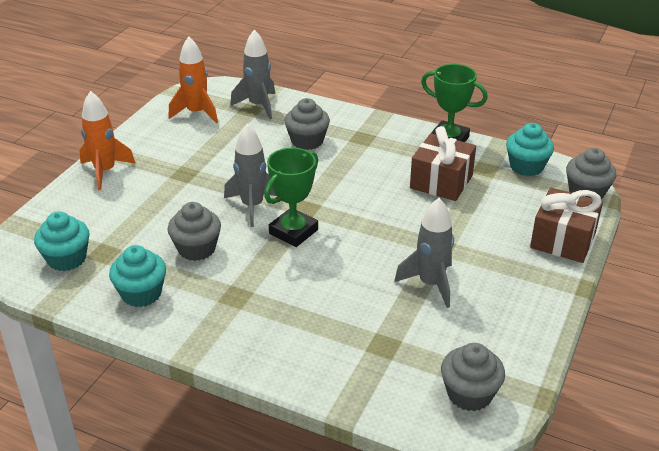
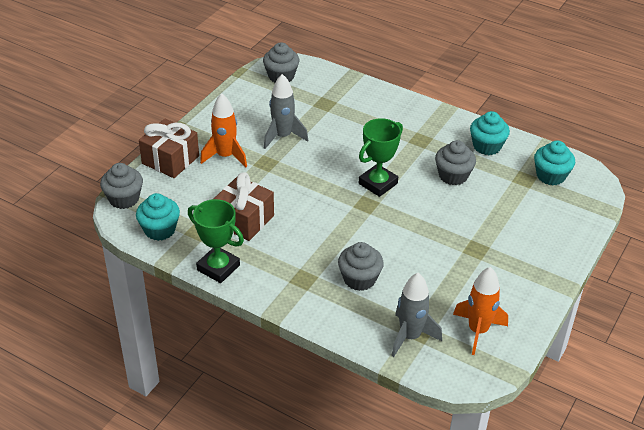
camera: 175 degrees left, 5 degrees up
orange rocket [79,91,135,190] -> orange rocket moved to [200,93,247,167]
grey rocket [224,124,277,227] -> none

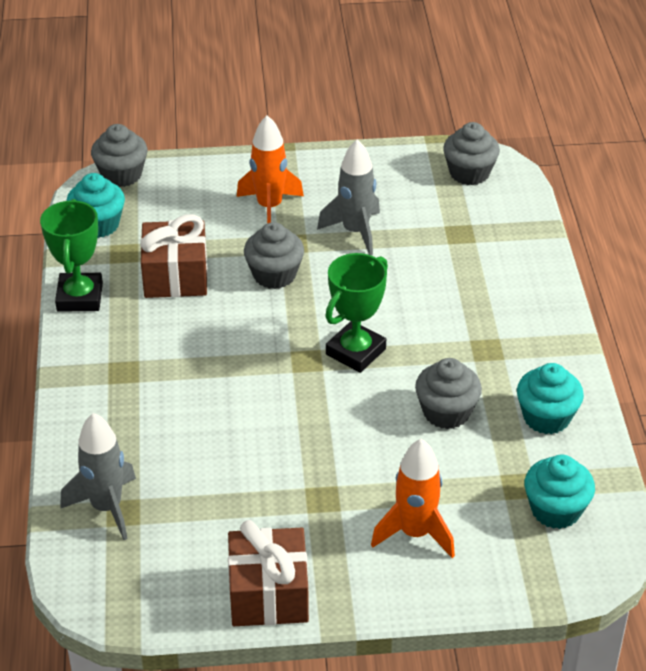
camera: 55 degrees right, 0 degrees up
brown gift [139,119,199,178] -> brown gift moved to [228,520,309,626]
grey cupcake [338,242,384,291] -> grey cupcake moved to [244,222,304,289]
green trophy [359,118,403,197] -> green trophy turned 60 degrees counterclockwise [325,253,388,373]
orange rocket [453,267,508,355] -> orange rocket moved to [371,439,455,558]

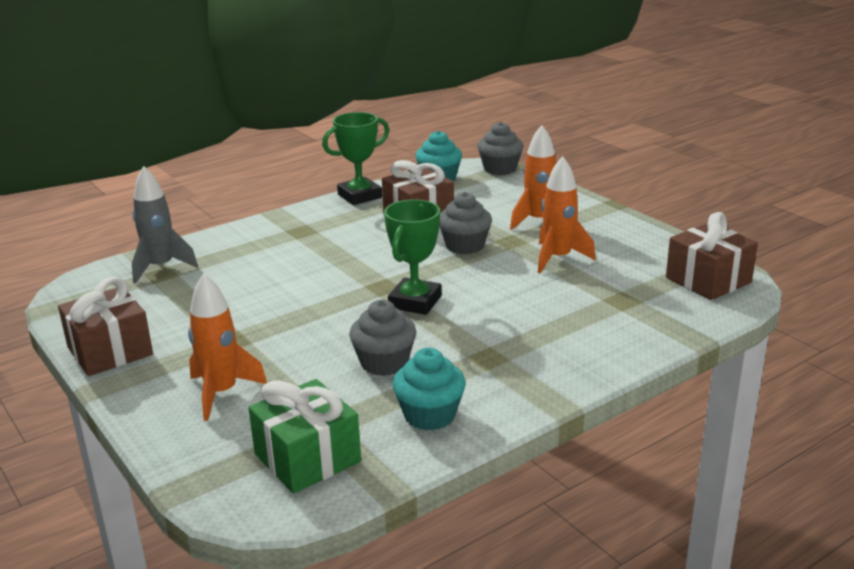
camera: 60 degrees right, 15 degrees down
grey rocket [317,139,380,255] -> orange rocket [538,156,596,274]
green trophy [325,253,388,373] -> green trophy turned 75 degrees counterclockwise [384,200,442,315]
grey cupcake [443,122,500,185] -> brown gift [666,212,758,300]
turquoise cupcake [524,454,595,529] -> green gift [248,379,361,494]

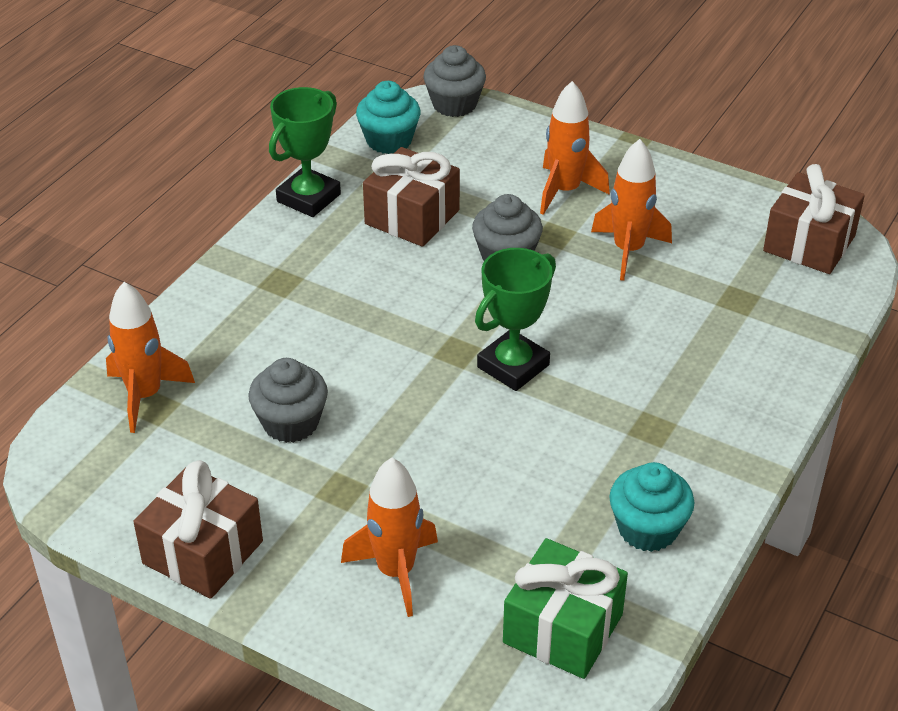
camera: 25 degrees left, 15 degrees up
grey rocket [132,166,198,284] -> orange rocket [106,282,195,433]
grey cupcake [349,300,416,376] -> grey cupcake moved to [248,358,328,443]
green trophy [384,200,442,315] -> green trophy turned 45 degrees clockwise [475,248,556,391]

